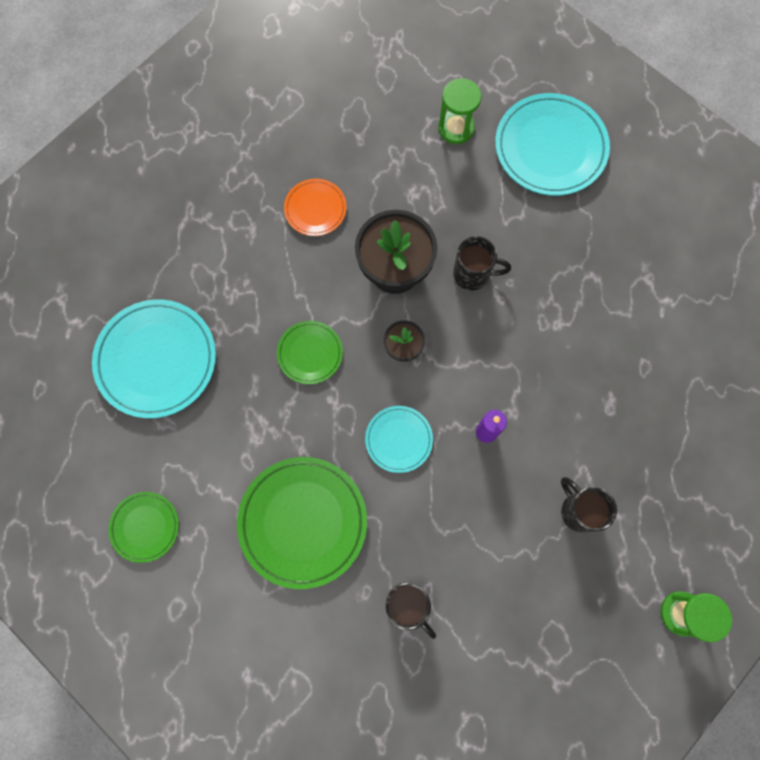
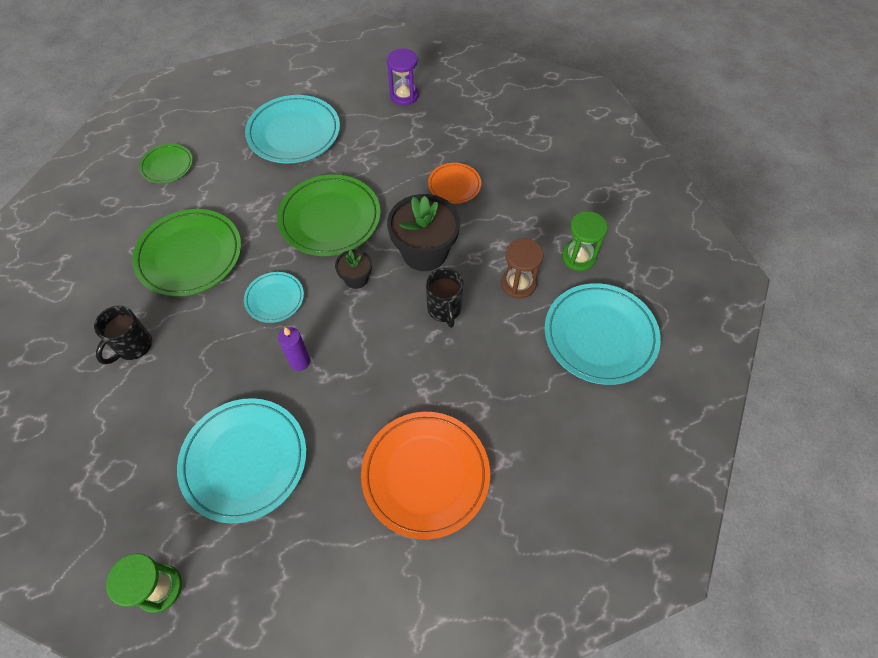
camera: 70 degrees right, 15 degrees down
green plate [277,321,343,384] -> green plate [277,175,381,256], size x1.86
black mug [561,477,617,533] -> turquoise plate [177,398,307,523]
none -> orange plate [361,412,490,539]
none -> purple hourglass [387,49,419,105]
none -> brown hourglass [501,239,544,299]

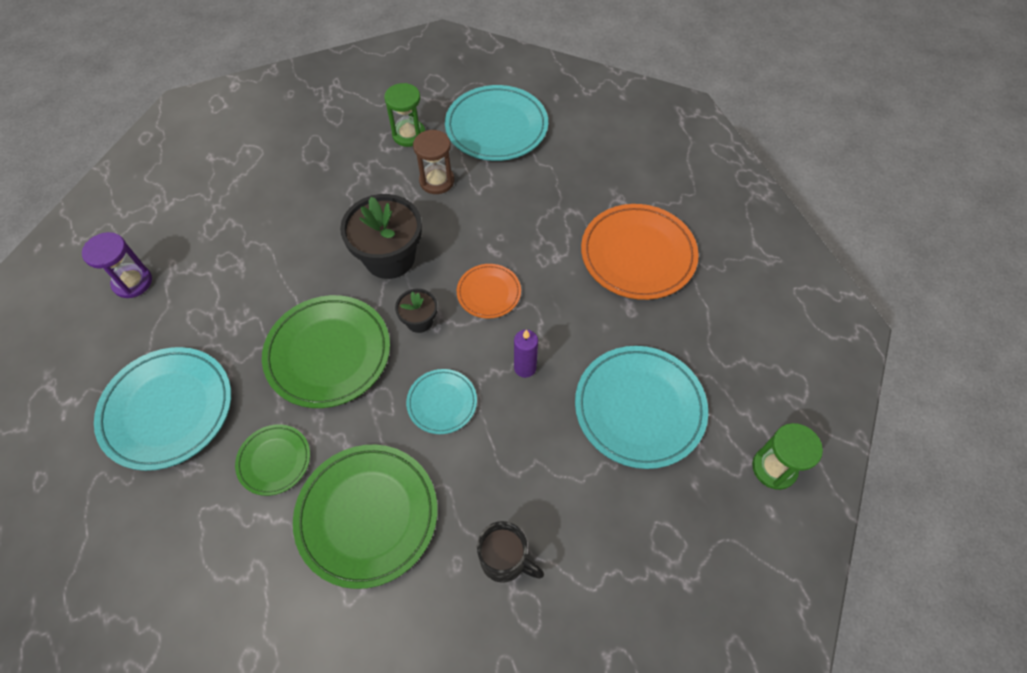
camera: 90 degrees left, 0 degrees up
green plate [139,144,193,183] -> green plate moved to [235,424,310,496]
black mug [426,268,464,328] -> none
orange plate [428,163,481,204] -> orange plate moved to [457,264,521,319]

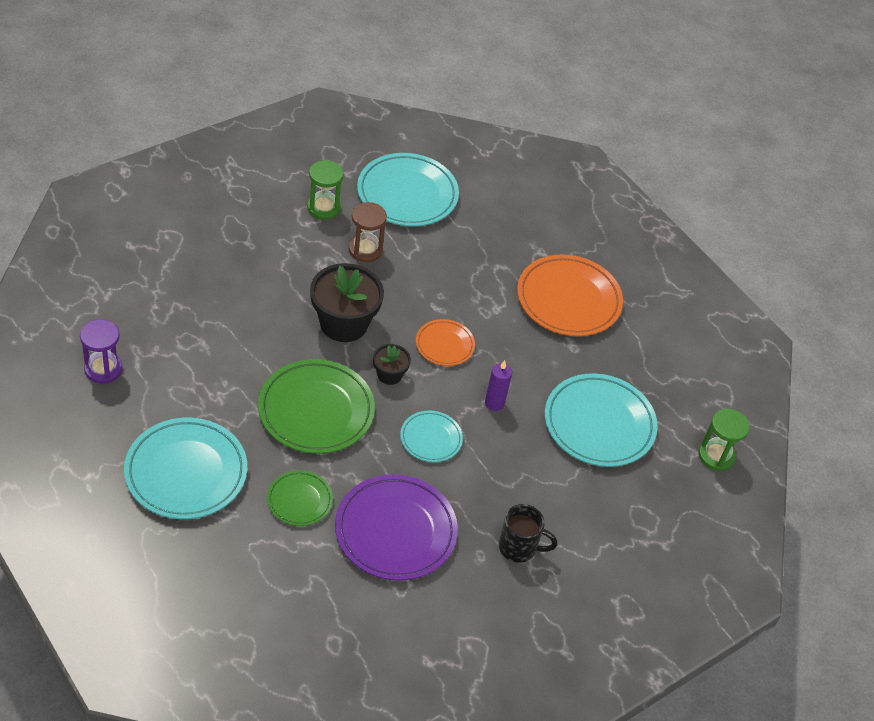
camera: 20 degrees left, 10 degrees down
green plate [293,444,438,589] -> purple plate [335,474,458,581]

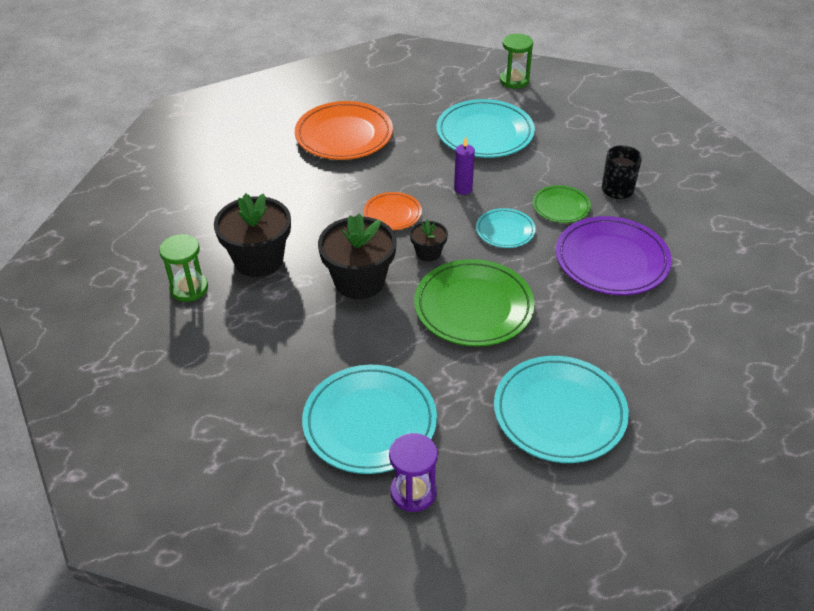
camera: 75 degrees left, 5 degrees down
green plate [267,470,333,526] -> green plate moved to [533,185,591,223]
brown hourglass [349,202,387,262] -> black flower pot [214,193,291,277]
turquoise plate [357,153,459,227] -> turquoise plate moved to [302,365,437,474]

